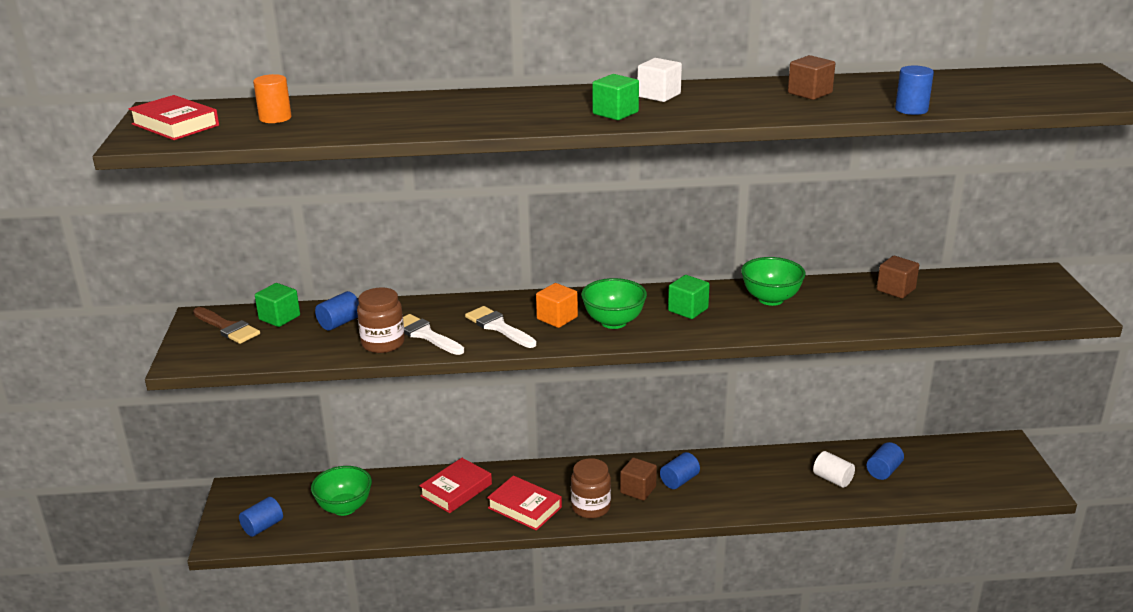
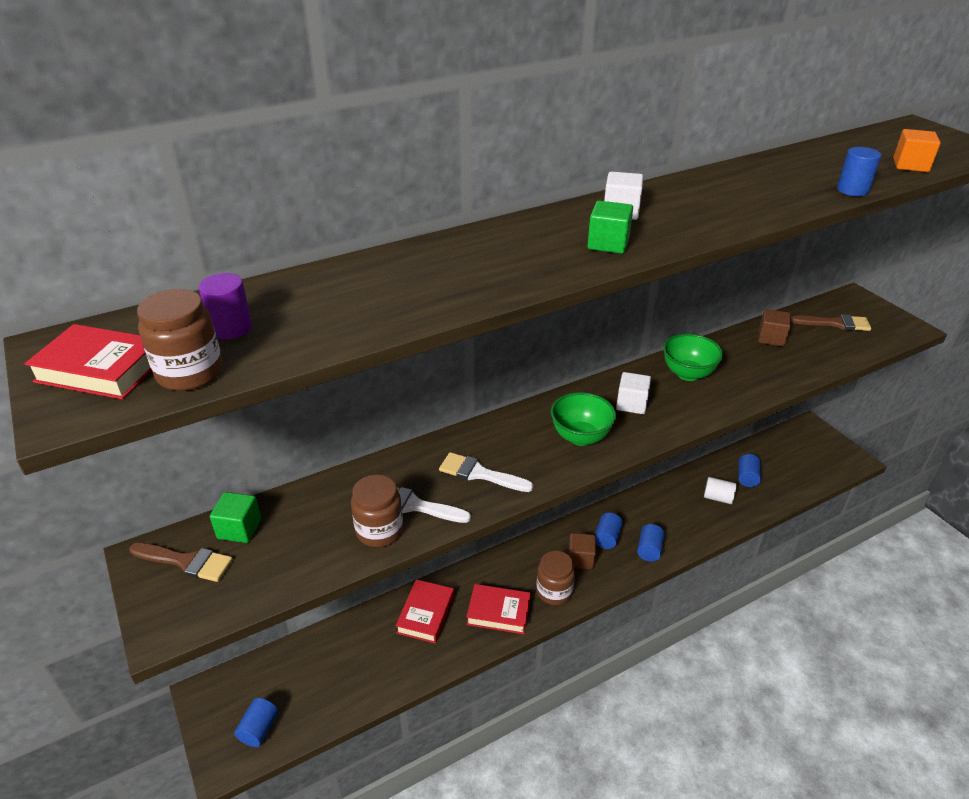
camera: 25 degrees left, 10 degrees up
orange cylinder [253,74,292,123] -> purple cylinder [199,273,252,339]
green bowl [311,466,372,516] -> none
blue cylinder [315,291,359,331] -> blue cylinder moved to [637,524,665,562]
orange cube [536,283,578,328] -> orange cube moved to [893,129,940,172]
green cube [668,275,710,319] -> white cube [616,372,651,414]
brown cube [788,55,835,100] -> none
none -> brown jar [137,289,223,391]
none -> brown brush [791,314,871,331]

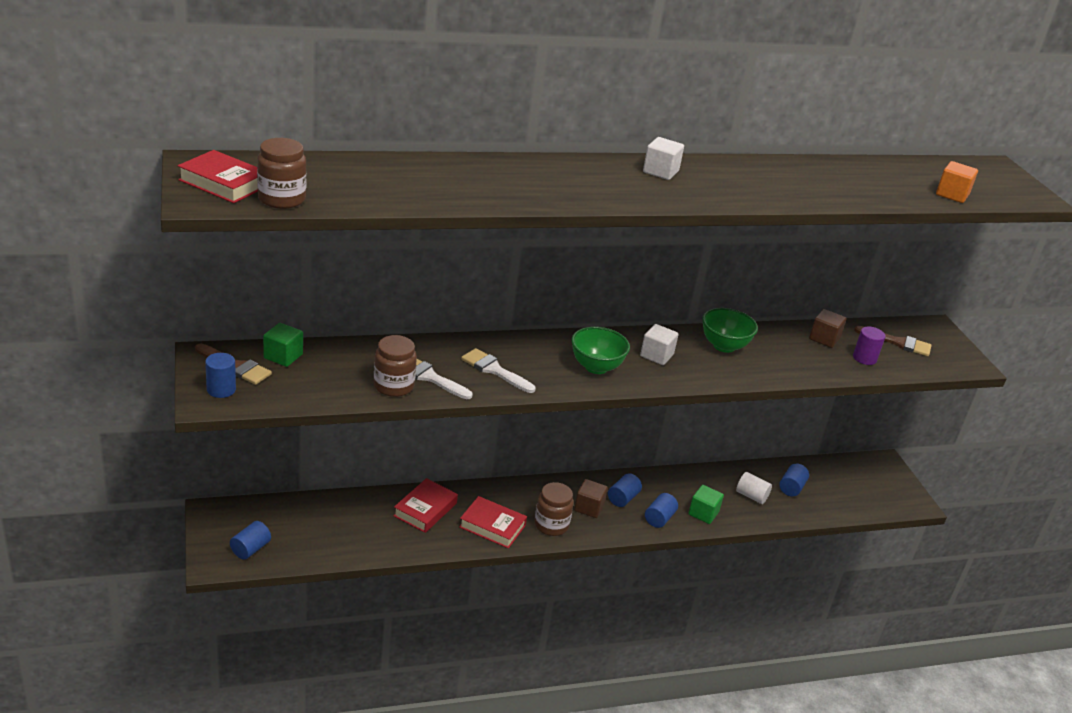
camera: 10 degrees right, 5 degrees down
purple cylinder [199,273,252,339] -> purple cylinder moved to [853,326,886,365]
green cube [587,201,633,254] -> green cube moved to [688,485,724,524]
blue cylinder [837,147,882,196] -> blue cylinder moved to [205,353,236,398]

